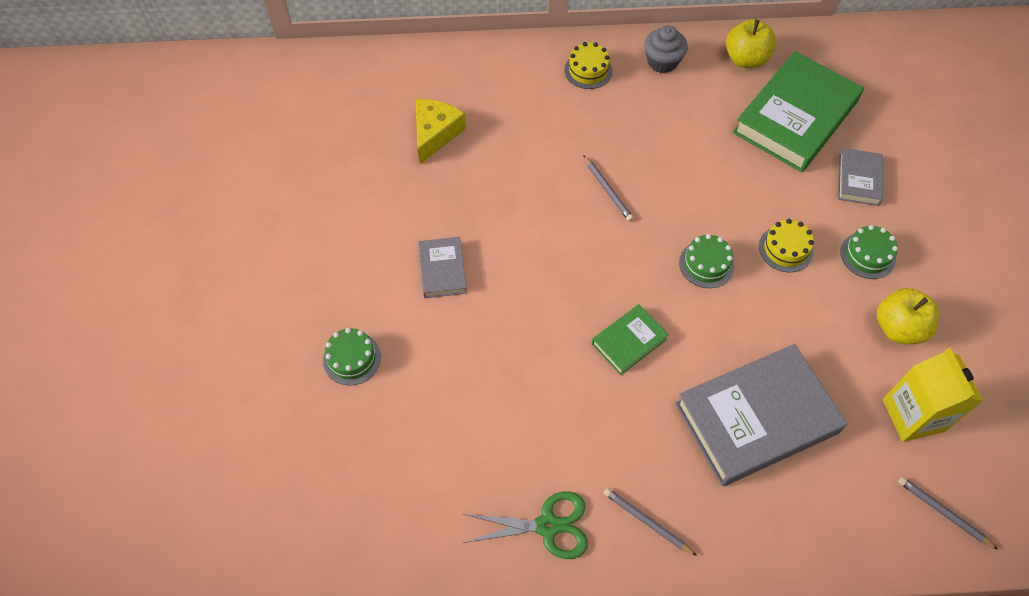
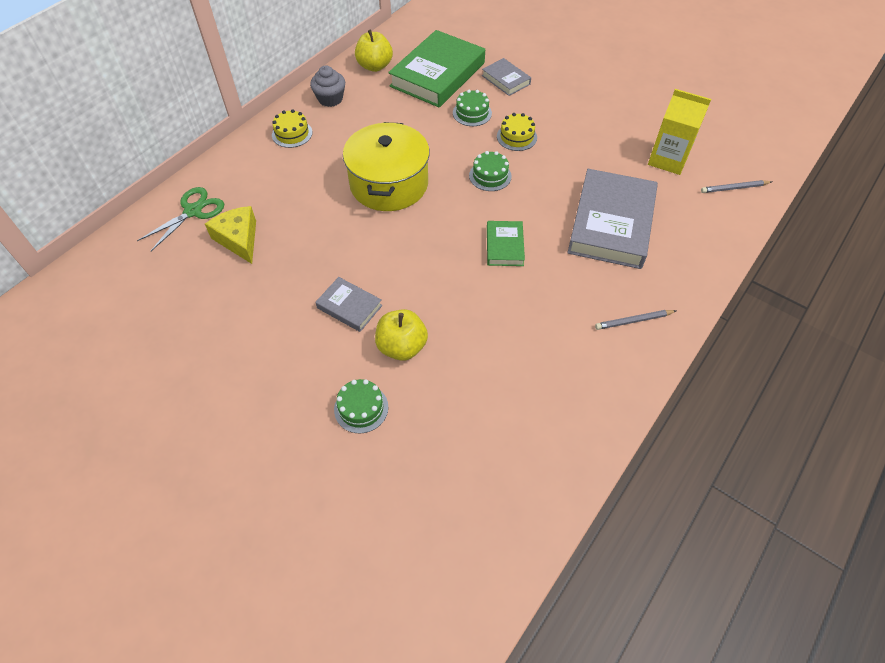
camera: 50 degrees left, 5 degrees down
green scissors [463,491,588,559] -> green scissors moved to [137,187,224,251]
grey pencil [583,155,634,222] -> yellow pot [343,122,430,211]
green book [733,51,864,172] -> green book turned 45 degrees clockwise [388,30,485,108]
green cake [840,225,898,279] -> green cake moved to [453,90,492,126]
yellow apple [877,288,939,344] -> yellow apple moved to [375,309,428,361]

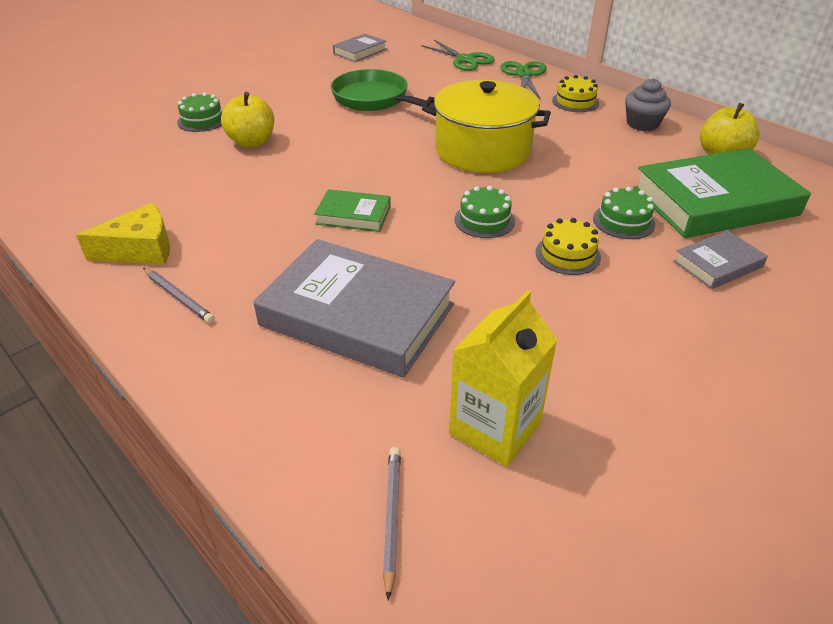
camera: 100 degrees right, 15 degrees down
yellow cheese [205,206,256,264] -> yellow cheese moved to [76,203,170,265]
grey book [316,277,382,332] -> grey book moved to [333,33,387,62]
green book [388,30,485,108] -> green book turned 60 degrees counterclockwise [633,148,811,238]
grey pencil [595,310,676,330] -> grey pencil turned 135 degrees clockwise [143,268,215,323]
none -> green pan [331,69,436,111]
none -> green scissors [500,61,547,98]

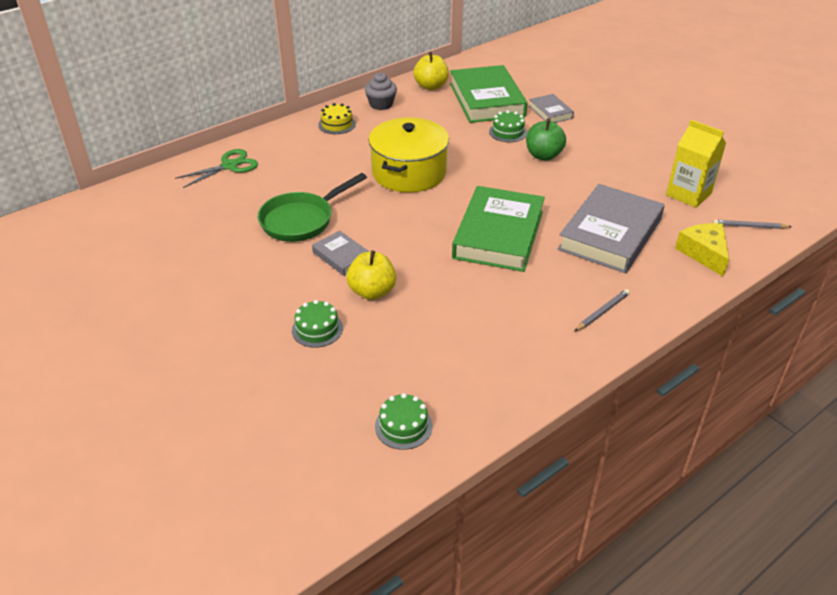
camera: 85 degrees left, 0 degrees up
yellow cheese [76,203,170,265] -> yellow cheese moved to [675,223,729,277]
green book [314,189,391,232] -> green book [452,186,545,272], size x2.06
grey book [333,33,387,62] -> grey book moved to [312,230,369,276]
green cake [454,186,515,238] -> green cake moved to [375,393,432,450]
green scissors [500,61,547,98] -> none
yellow cake [535,218,601,275] -> green apple [526,118,566,161]

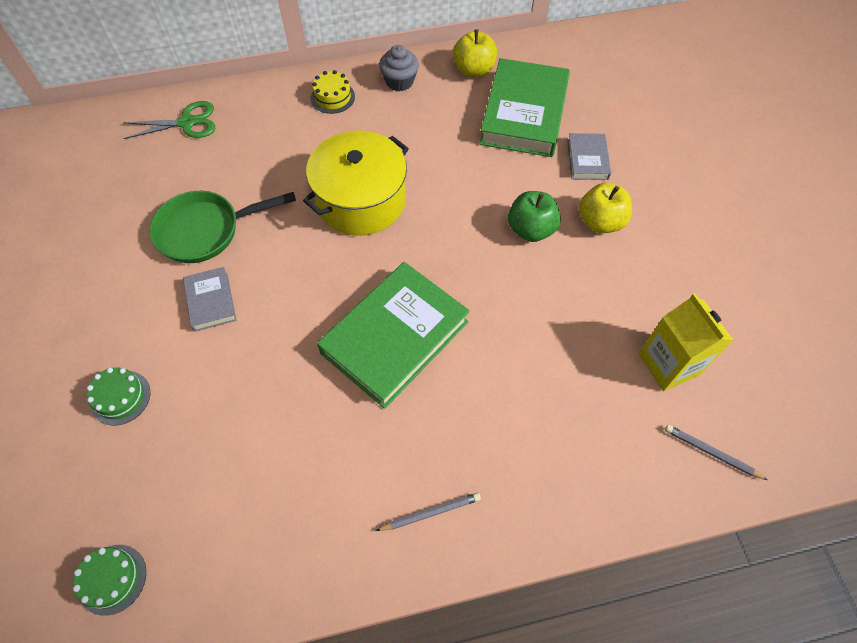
camera: 25 degrees right, 20 degrees up
yellow apple [346,250,396,300] -> yellow apple moved to [579,183,632,233]
green cake [489,110,527,142] -> none
grey book [557,184,665,273] -> none
yellow cheese [675,223,729,277] -> none

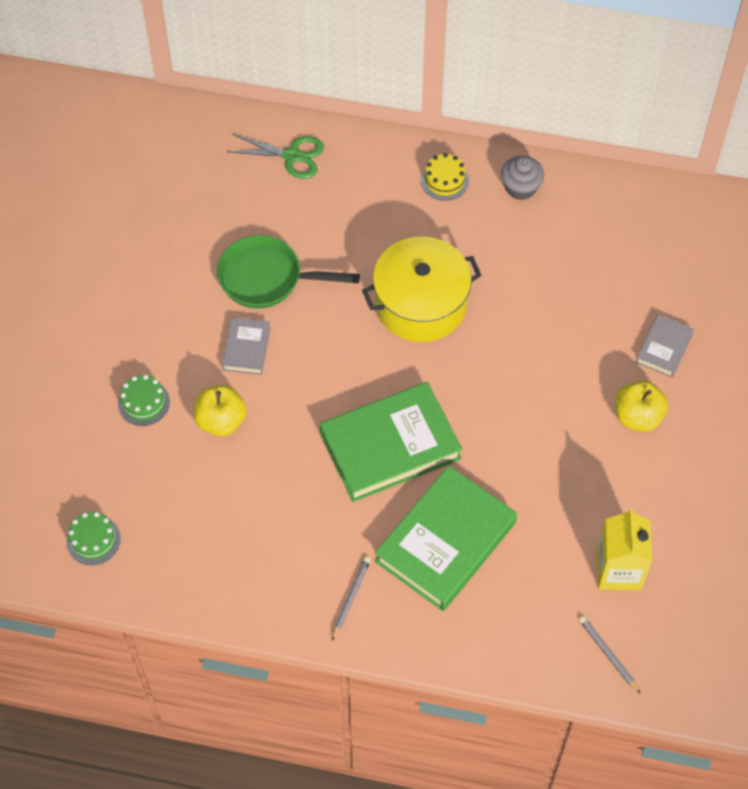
camera: 25 degrees right, 0 degrees up
grey pencil [375,493,481,531] -> grey pencil turned 75 degrees counterclockwise [332,557,371,640]
yellow apple [453,29,497,77] -> yellow apple moved to [194,385,247,436]
green book [479,58,570,157] -> green book moved to [375,466,517,611]
green apple [508,191,561,242] -> none

